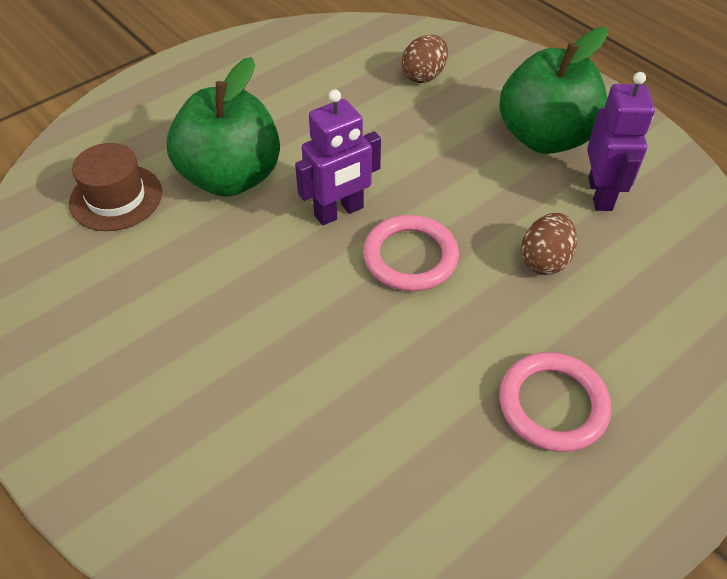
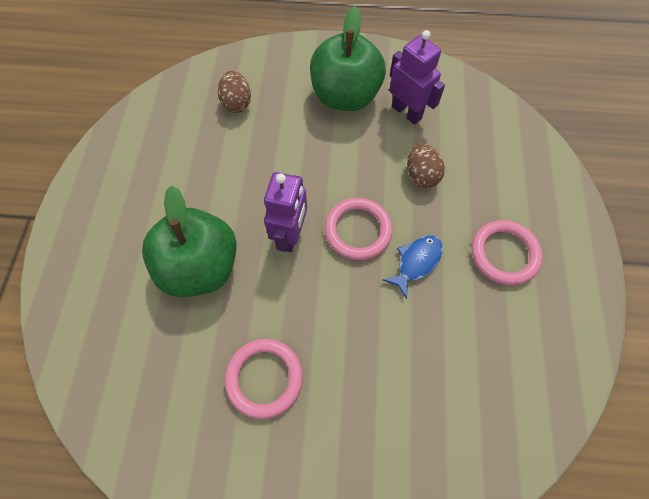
camera: 45 degrees left, 15 degrees up
brown hat [69,143,162,231] -> none
none -> pink ring [225,339,303,419]
none -> blue fish [383,235,443,299]

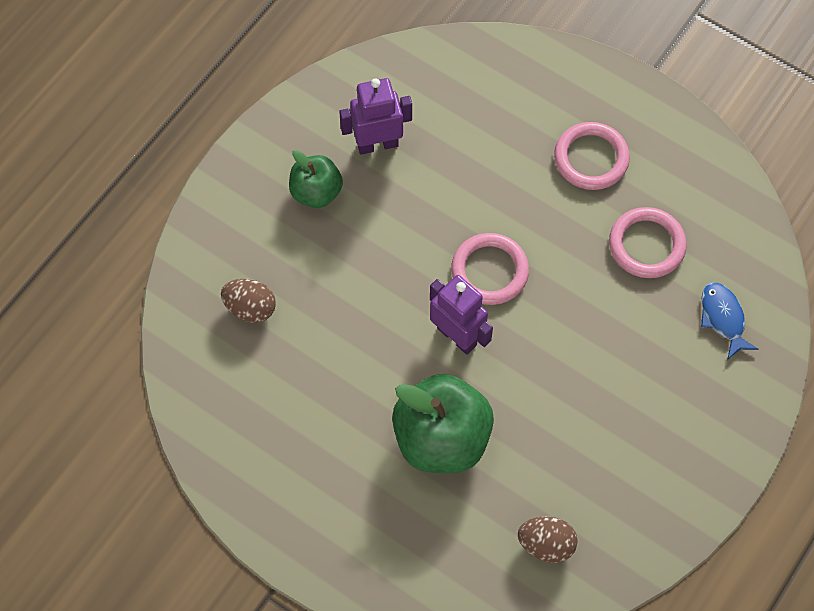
camera: 60 degrees left, 0 degrees up
pink ring [225,339,303,419] -> pink ring moved to [609,207,687,278]
green apple [310,6,386,111] -> green apple [289,150,343,208], size x0.58
blue fish [383,235,443,299] -> blue fish moved to [701,282,759,360]
brown egg [407,143,445,188] -> brown egg moved to [518,516,578,563]

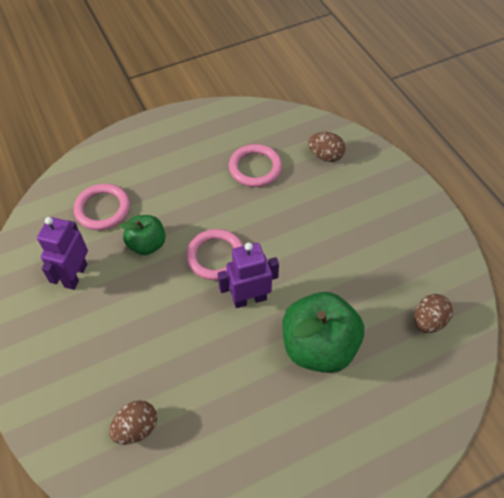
camera: 60 degrees left, 10 degrees down
green apple [289,150,343,208] -> green apple moved to [120,215,166,255]
pink ring [554,122,630,190] -> pink ring moved to [74,184,130,230]
blue fish [701,282,759,360] -> brown egg [308,132,345,162]

